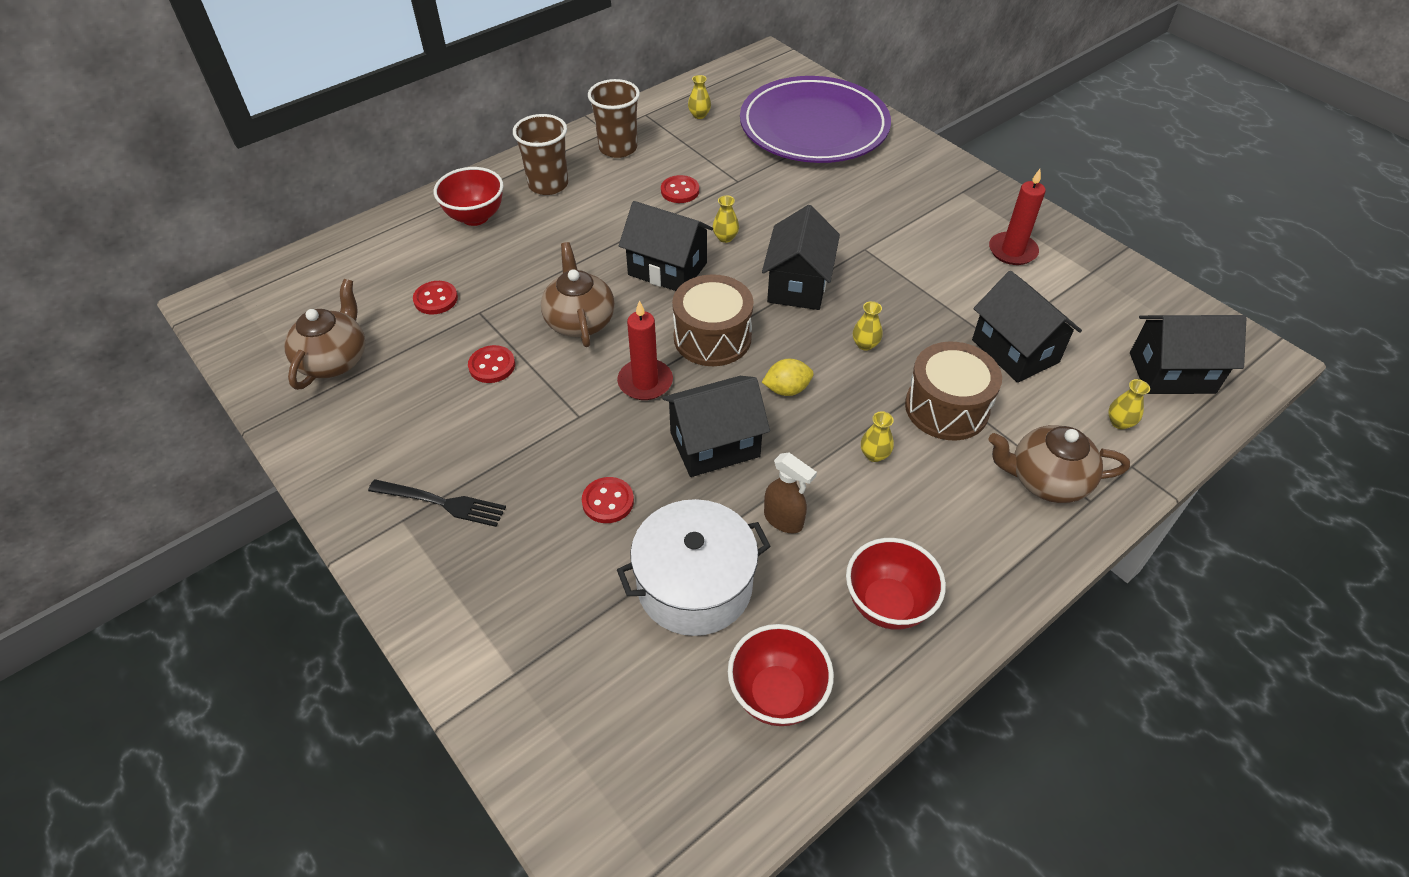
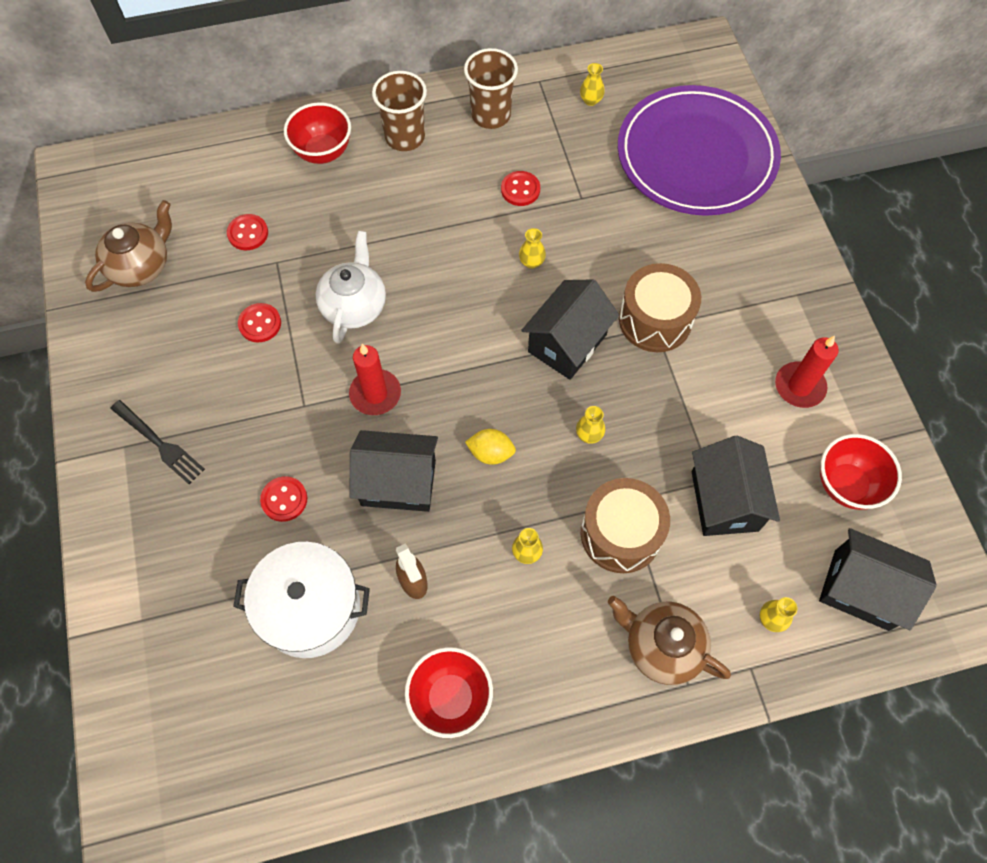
camera: 25 degrees right, 15 degrees up
brown teapot [541,242,615,347] -> white teapot [316,231,386,344]
black house [619,201,713,291] -> none
brown drum [672,274,753,366] -> brown drum moved to [619,263,701,352]
red bowl [728,624,834,726] -> red bowl moved to [820,434,902,510]

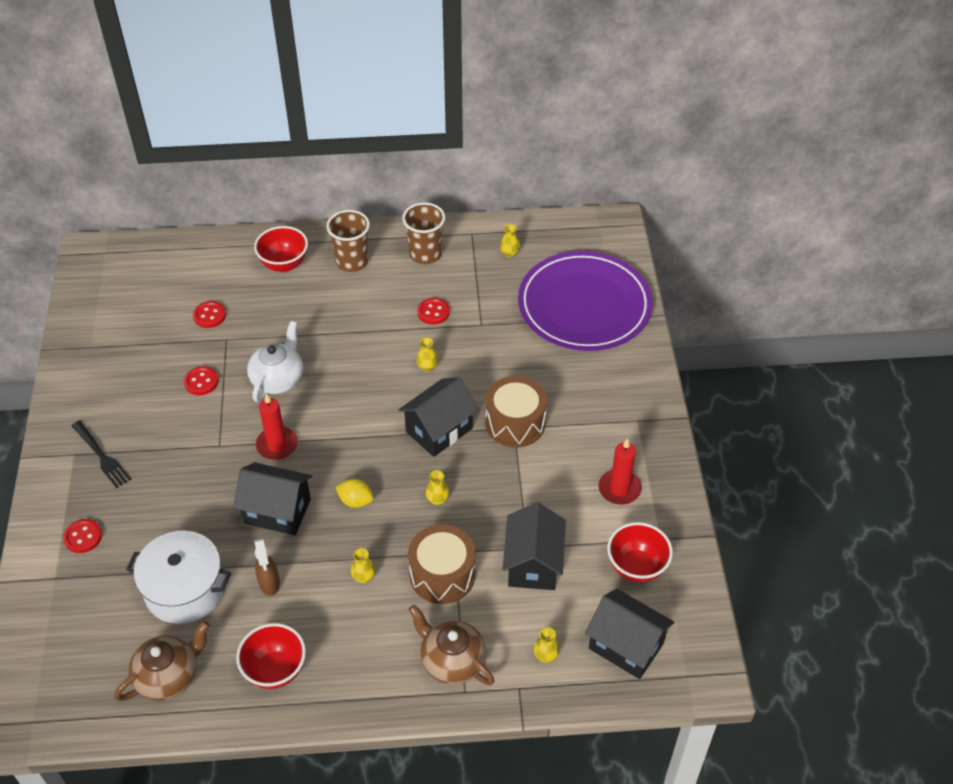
camera: 10 degrees right, 15 degrees down
brown teapot [85,200,172,292] -> brown teapot moved to [114,621,210,701]
red button [260,476,307,522] -> red button moved to [63,519,102,553]

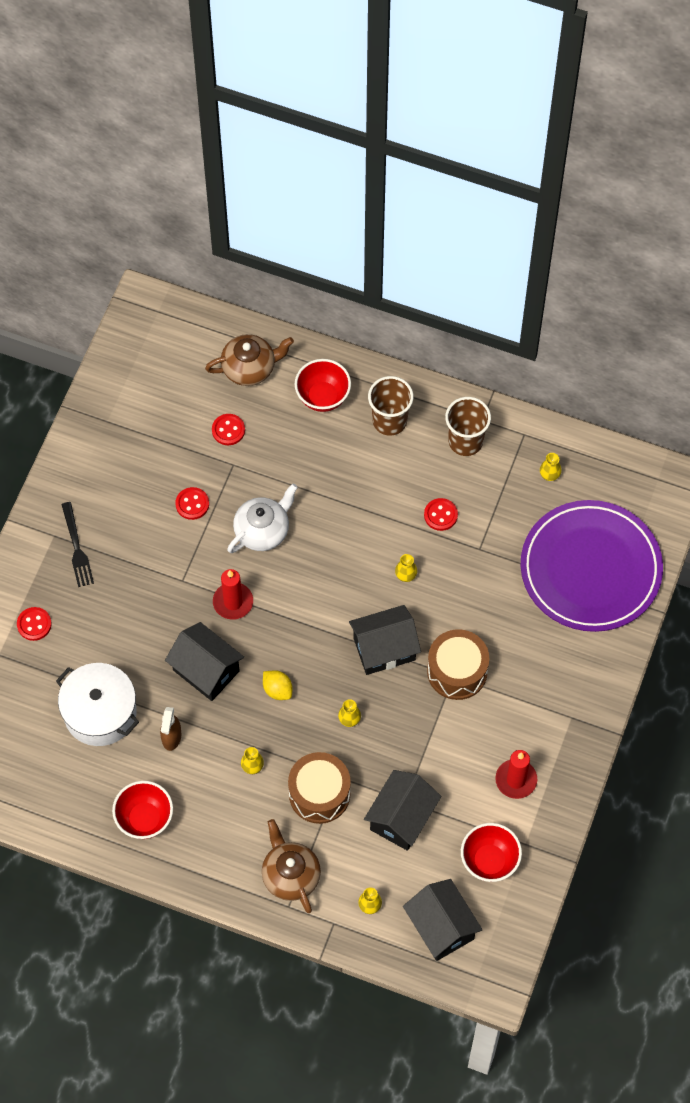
camera: 25 degrees right, 15 degrees up
brown teapot [114,621,210,701] -> brown teapot moved to [205,334,294,386]

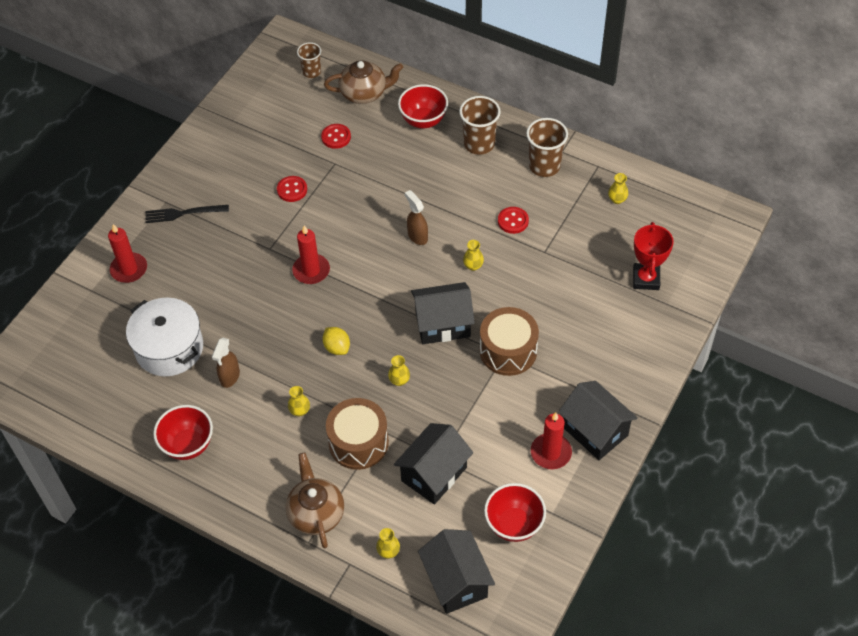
camera: 10 degrees right, 10 degrees down
red button [17,607,52,641] -> red candle [108,224,147,283]
black fork [61,502,94,587] -> black fork turned 90 degrees clockwise [145,205,229,223]
black house [165,622,244,701] -> black house moved to [558,381,638,460]
white teapot [227,484,298,553] -> none
purple plate [521,500,663,632] -> red trophy [633,222,674,290]
none -> brown cup [297,42,321,78]
none -> brown spray bottle [405,190,428,245]

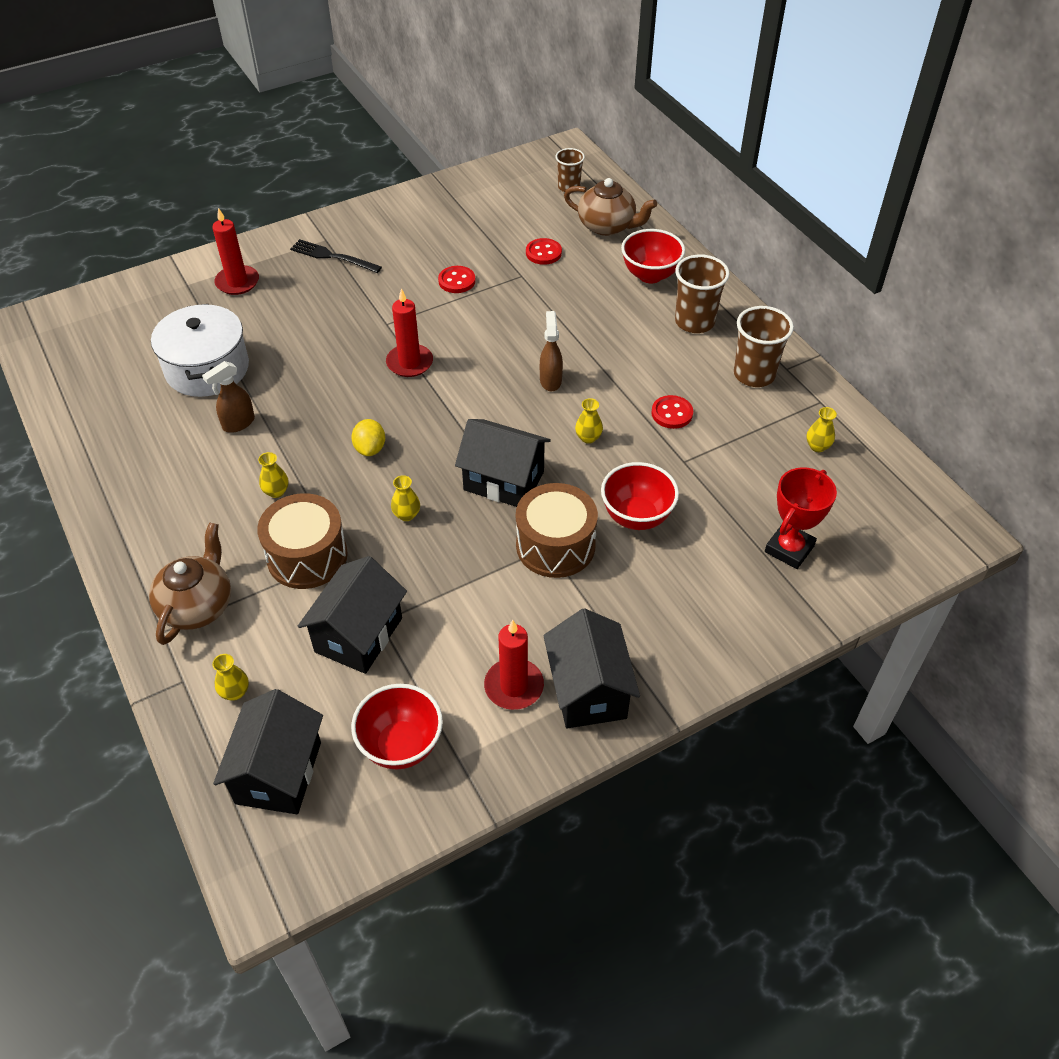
camera: 30 degrees right, 5 degrees down
red bowl [153,405,213,460] -> red bowl moved to [601,462,679,530]
black house [394,423,473,505] -> black house turned 45 degrees counterclockwise [298,556,407,674]

